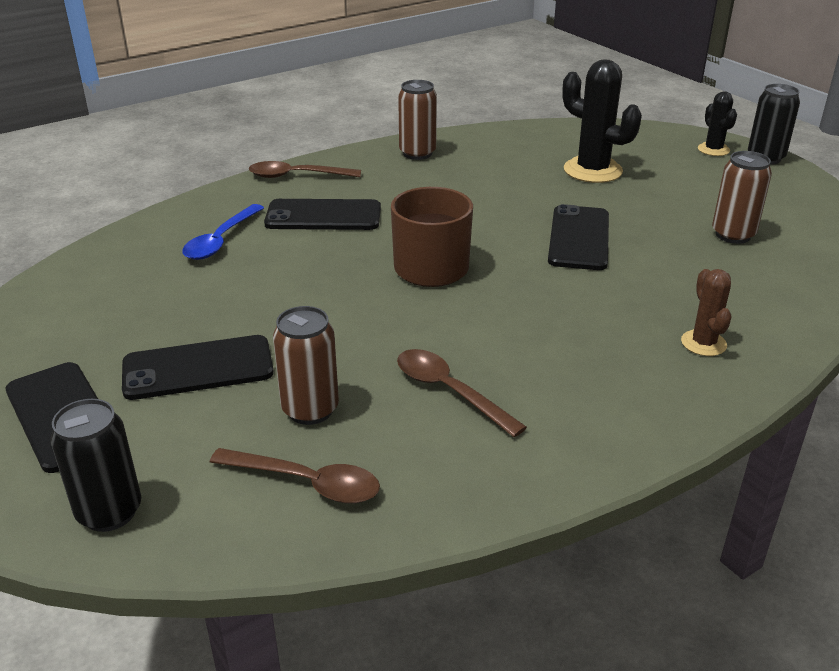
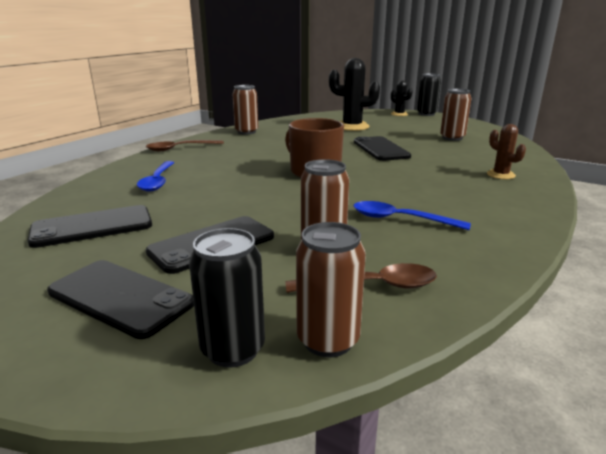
camera: 25 degrees left, 10 degrees down
black phone [264,199,381,230] -> black phone moved to [27,205,152,248]
brown spoon [397,349,527,437] -> blue spoon [353,201,471,230]
none -> brown can [296,222,366,357]

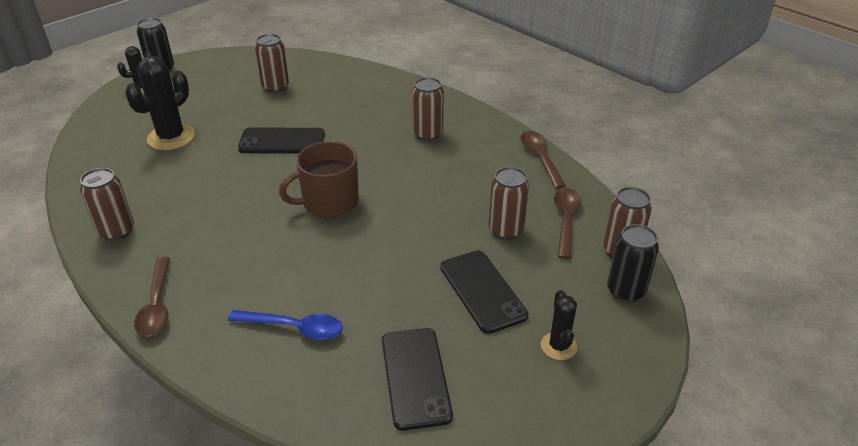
camera: 75 degrees left, 15 degrees up
black phone [47,260,194,339] -> black cactus [541,290,577,360]
blue spoon [353,201,471,230] -> none
brown cactus [487,124,526,179] -> none
none -> brown can [412,77,444,141]
none -> brown spoon [521,131,566,189]

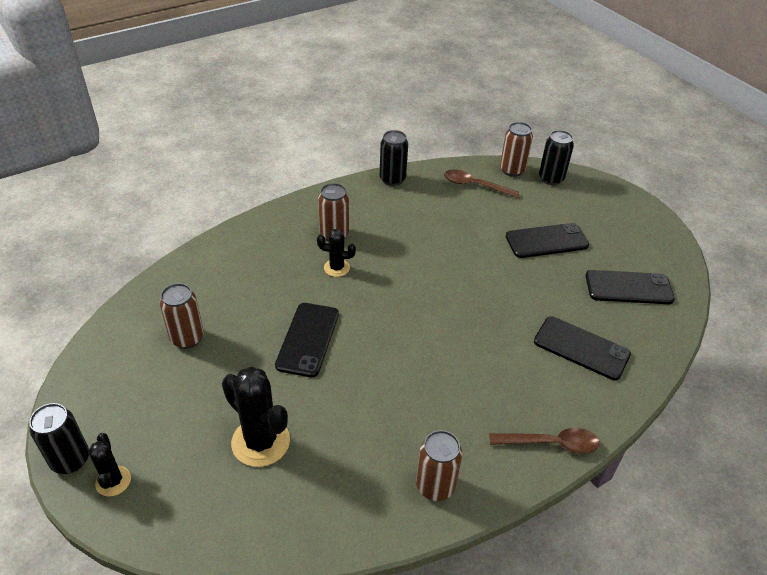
camera: 80 degrees left, 5 degrees up
blue spoon [228,310,343,340] -> black phone [534,316,631,380]
brown mug [279,141,359,217] -> none
brown can [488,167,529,240] -> none
brown spoon [521,131,566,189] -> black can [380,130,408,186]
black cactus [541,290,577,360] -> black cactus moved to [317,229,356,277]

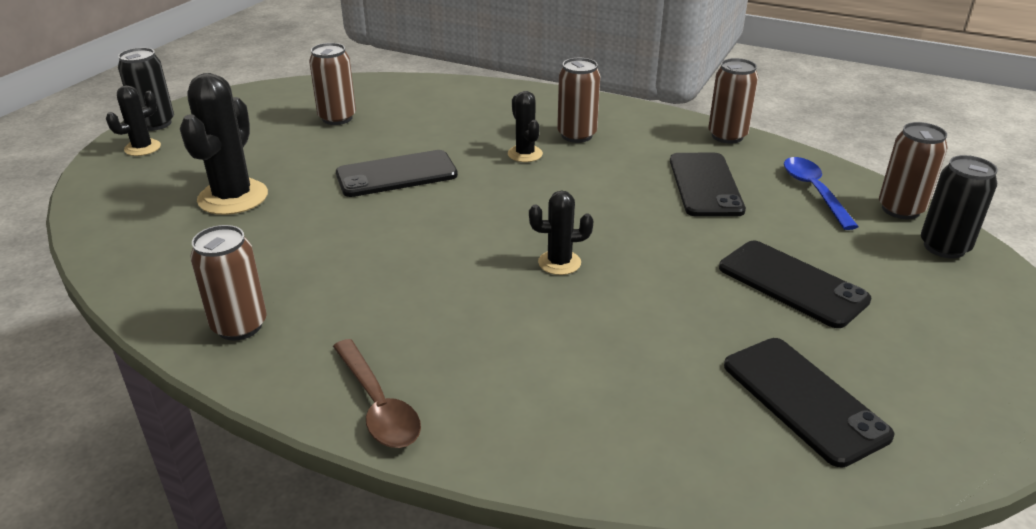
camera: 60 degrees right, 10 degrees down
black can [380,130,408,186] -> brown can [708,58,758,144]
brown spoon [444,169,519,198] -> blue spoon [784,157,859,230]
black phone [534,316,631,380] -> black phone moved to [670,153,746,217]
none -> black cactus [529,190,593,275]

